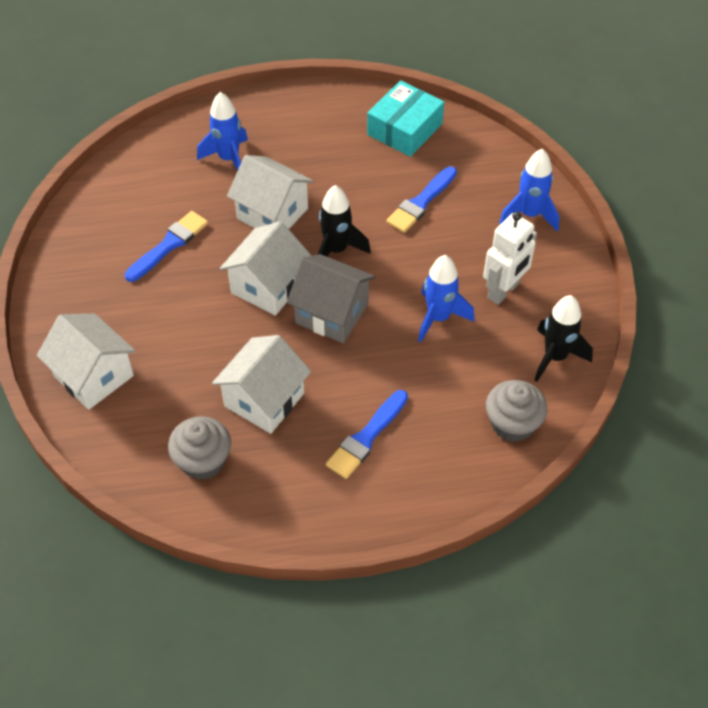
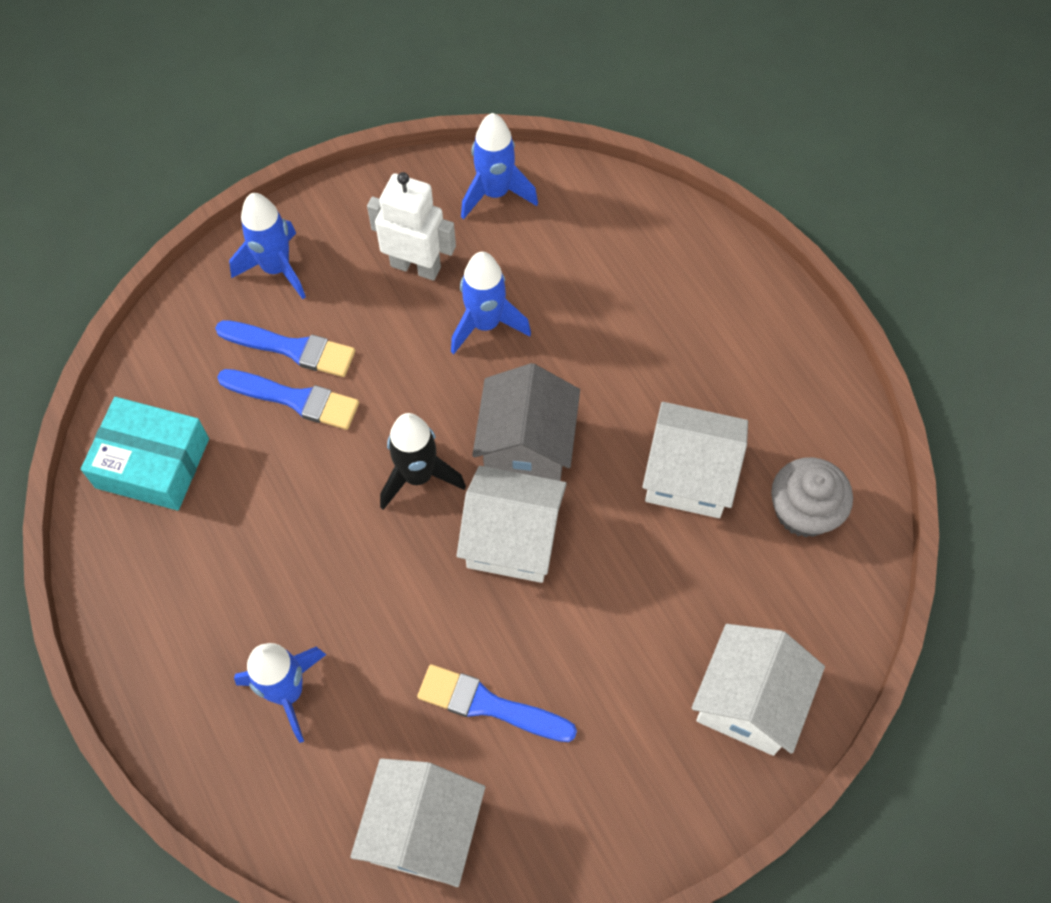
camera: 110 degrees left, 10 degrees up
white house [227,155,314,229] -> white house moved to [350,758,485,887]
blue brush [326,390,408,479] -> blue brush moved to [215,320,355,377]
grey cupcake [486,380,548,442] -> none
black rocket [534,295,593,382] -> blue rocket [461,113,538,220]

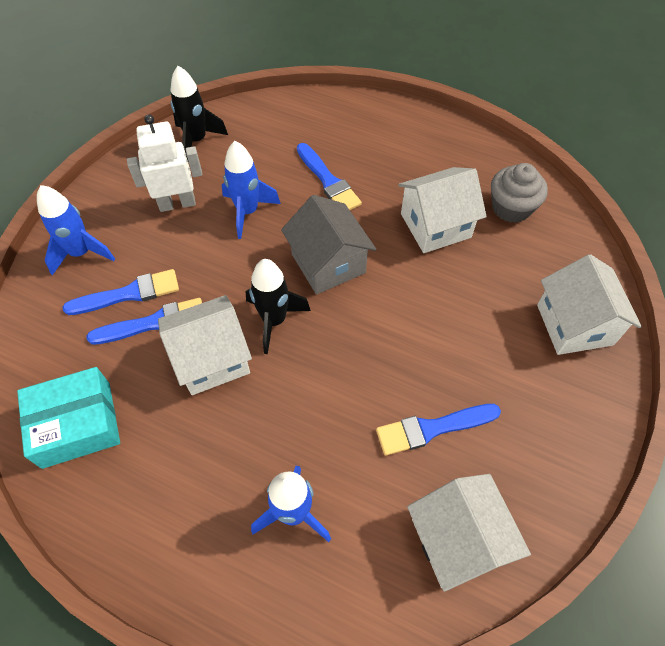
camera: 35 degrees left, 5 degrees down
white house [457,466,567,583] -> white house moved to [158,295,252,395]
blue rocket [461,113,538,220] -> black rocket [170,66,228,160]
none -> blue brush [297,143,362,210]

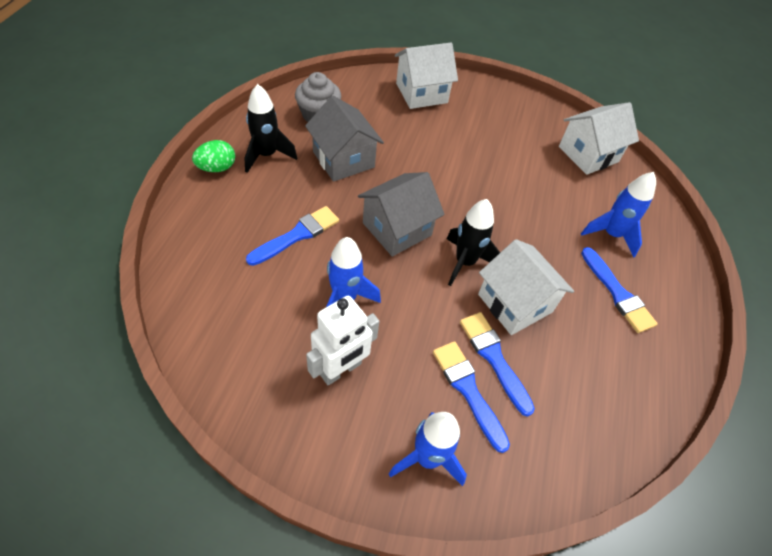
camera: 105 degrees left, 5 degrees down
turquoise box [17,367,120,469] -> none
white robot [127,114,202,212] -> white robot turned 105 degrees counterclockwise [306,296,380,385]
black rocket [170,66,228,160] -> black rocket moved to [244,84,297,173]
blue brush [376,404,501,456] -> blue brush moved to [581,247,658,333]
white house [398,167,487,253] -> grey house [305,96,384,182]
none -> green egg [192,140,235,172]

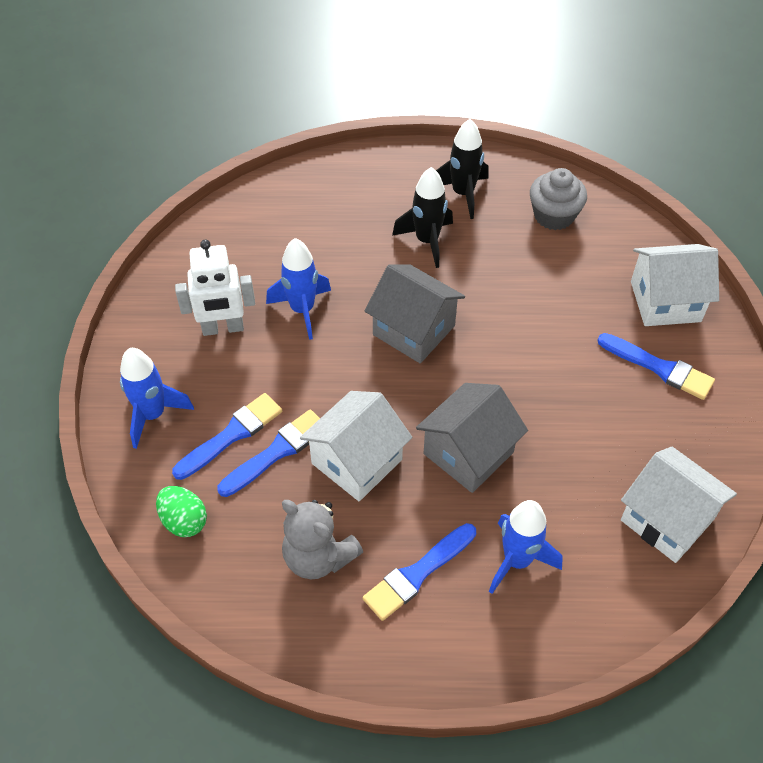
camera: 80 degrees right, 0 degrees up
green egg [192,140,235,172] -> green egg moved to [156,486,207,537]
blue brush [246,206,339,266] -> blue brush moved to [598,333,715,400]
grey house [305,96,384,182] -> grey house moved to [416,383,528,493]
white robot [306,296,380,385] -> white robot turned 45 degrees counterclockwise [175,239,255,336]
white house [395,43,458,109] -> white house turned 60 degrees counterclockwise [631,244,719,326]
black rocket [446,199,500,286] -> black rocket moved to [392,167,453,268]
none -> grey teddy bear [282,500,363,579]

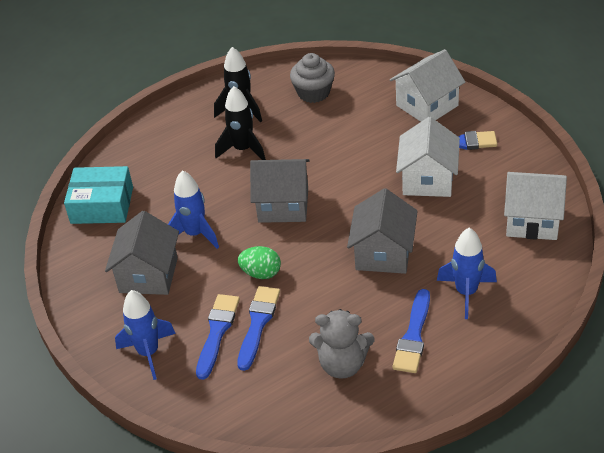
camera: 30 degrees left, 10 degrees down
green egg [156,486,207,537] -> green egg moved to [238,246,281,279]
white robot [175,239,255,336] -> grey house [105,211,179,295]
white house [300,391,412,501] -> white house moved to [396,117,460,197]
none -> turquoise box [64,166,133,224]

